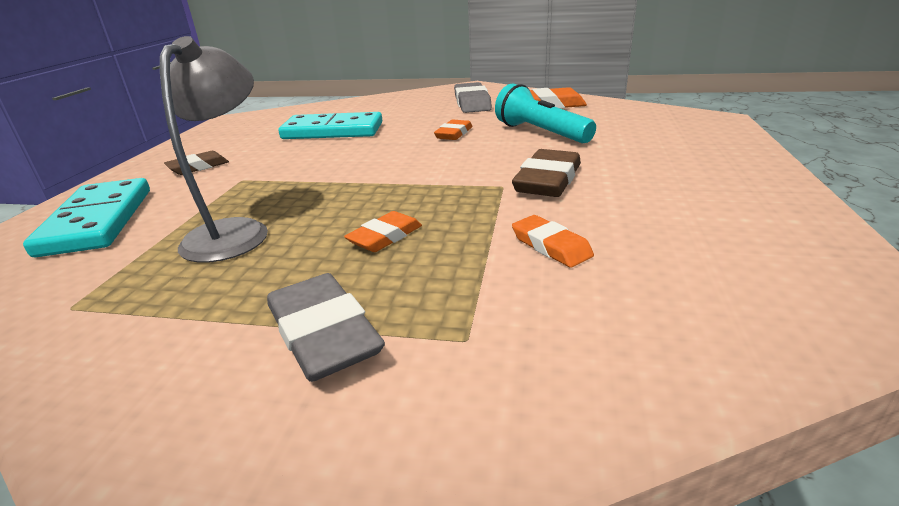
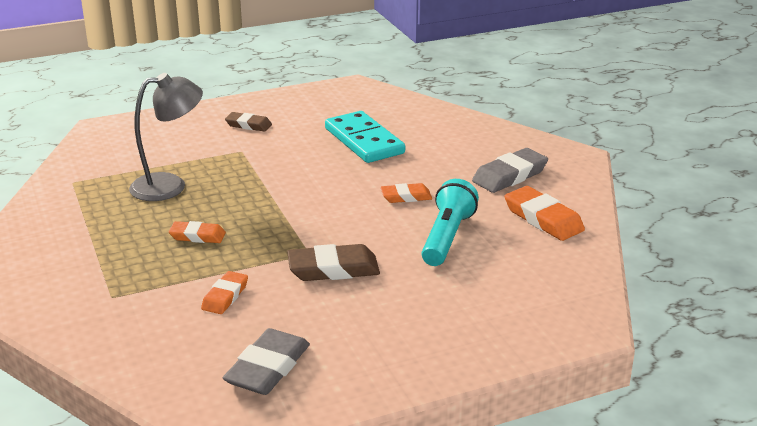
camera: 55 degrees right, 0 degrees up
turquoise domino [23,178,150,257] -> none
grey eraser [267,273,385,382] -> grey eraser moved to [223,328,310,395]

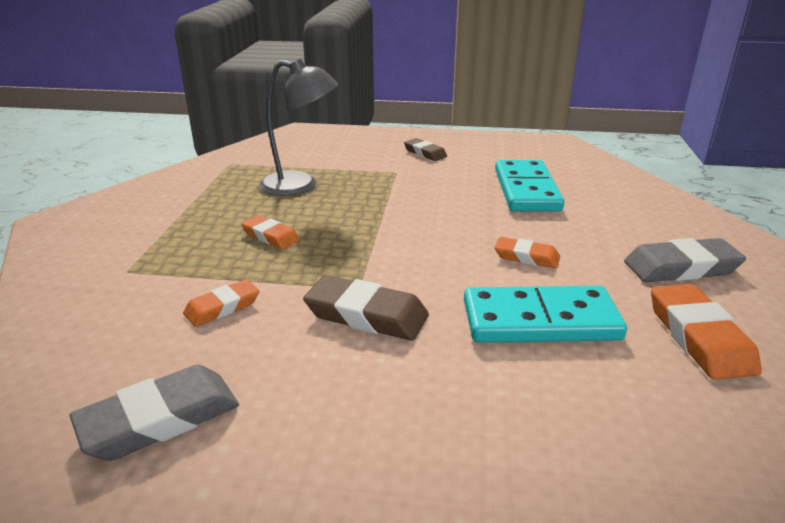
camera: 30 degrees right, 0 degrees up
turquoise flashlight [421,179,479,266] -> turquoise domino [464,286,627,343]

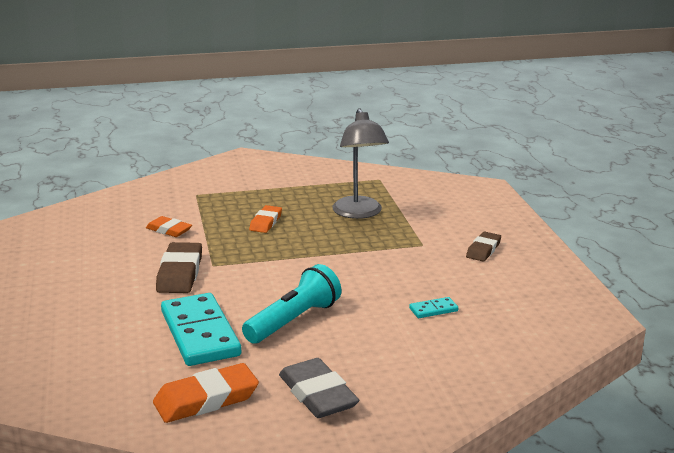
camera: 70 degrees right, 5 degrees down
grey eraser [69,365,239,461] -> none
orange eraser [494,237,560,268] -> turquoise flashlight [242,264,341,344]
turquoise domino [495,160,564,212] -> turquoise domino [409,297,458,318], size x0.42

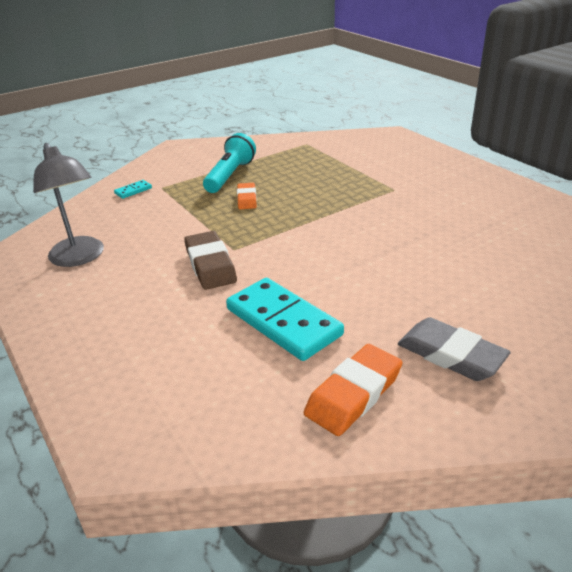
camera: 20 degrees left, 10 degrees up
orange eraser [146,216,192,237] -> none
turquoise flashlight [242,264,341,344] -> turquoise flashlight moved to [203,133,256,193]
grey lamp [332,108,389,219] -> grey lamp moved to [33,143,104,267]
turquoise domino [409,297,458,318] -> turquoise domino moved to [114,180,152,199]
brown eraser [466,232,501,262] -> none

